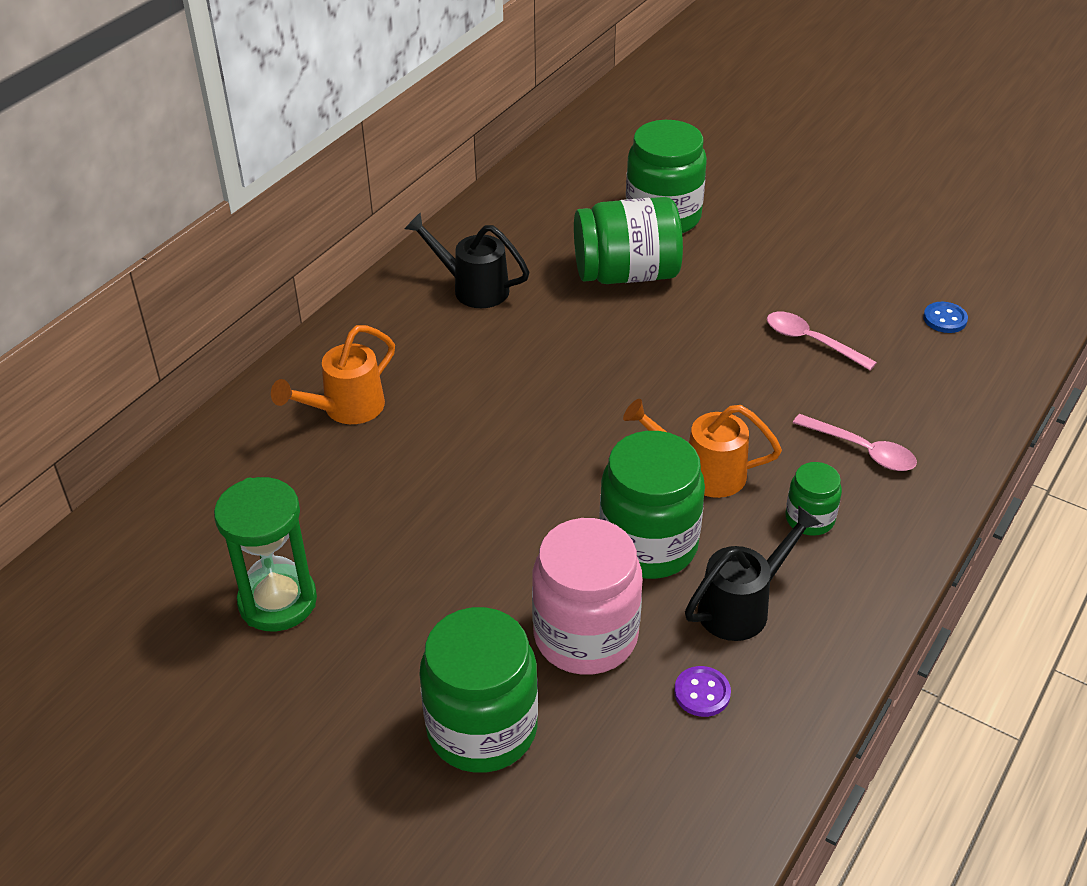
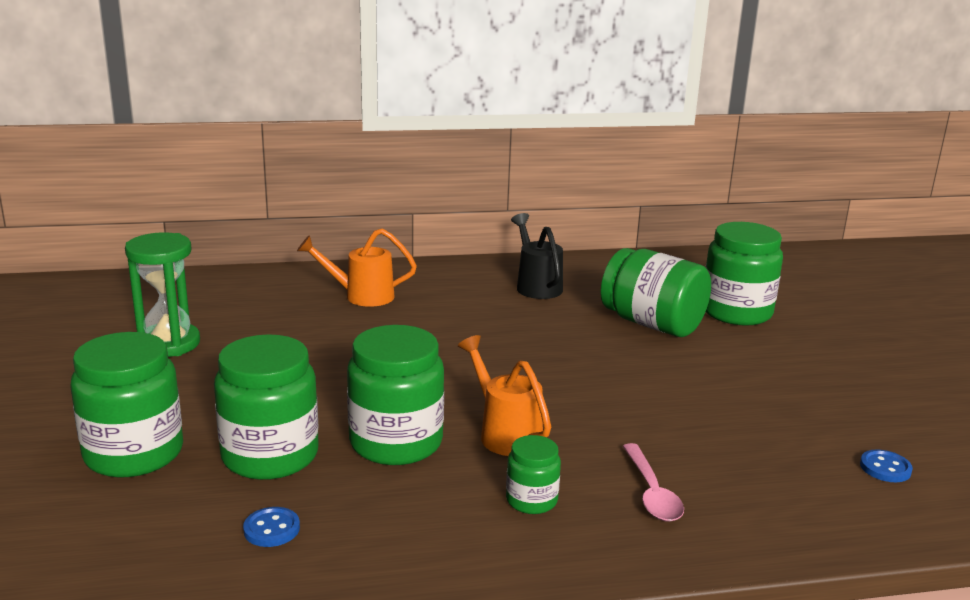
camera: 45 degrees right, 20 degrees down
pink jar [532,518,643,675] -> green jar [214,334,319,480]
purple button [674,666,731,717] -> blue button [243,507,300,547]
black watering can [685,506,822,641] -> none
pink spoon [767,312,877,370] -> none

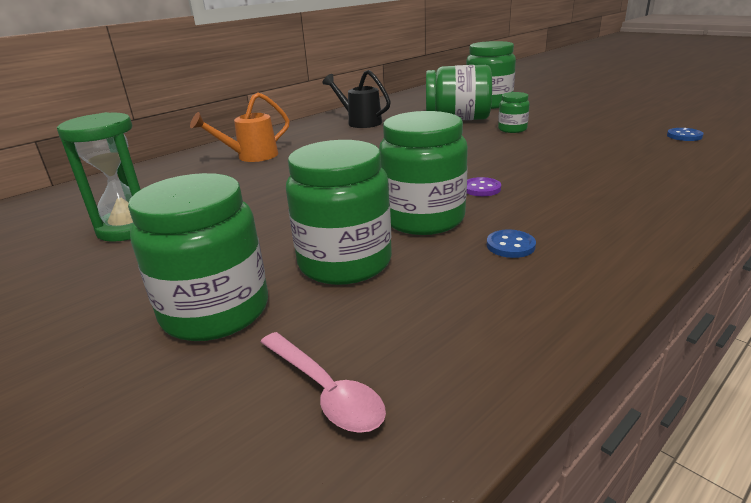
camera: 30 degrees left, 5 degrees up
blue button [243,507,300,547] -> blue button moved to [487,229,536,258]
orange watering can [458,335,551,456] -> purple button [467,177,501,196]
green jar [506,435,561,514] -> green jar moved to [498,92,530,133]
pink spoon [623,443,684,522] -> pink spoon moved to [261,332,386,433]

